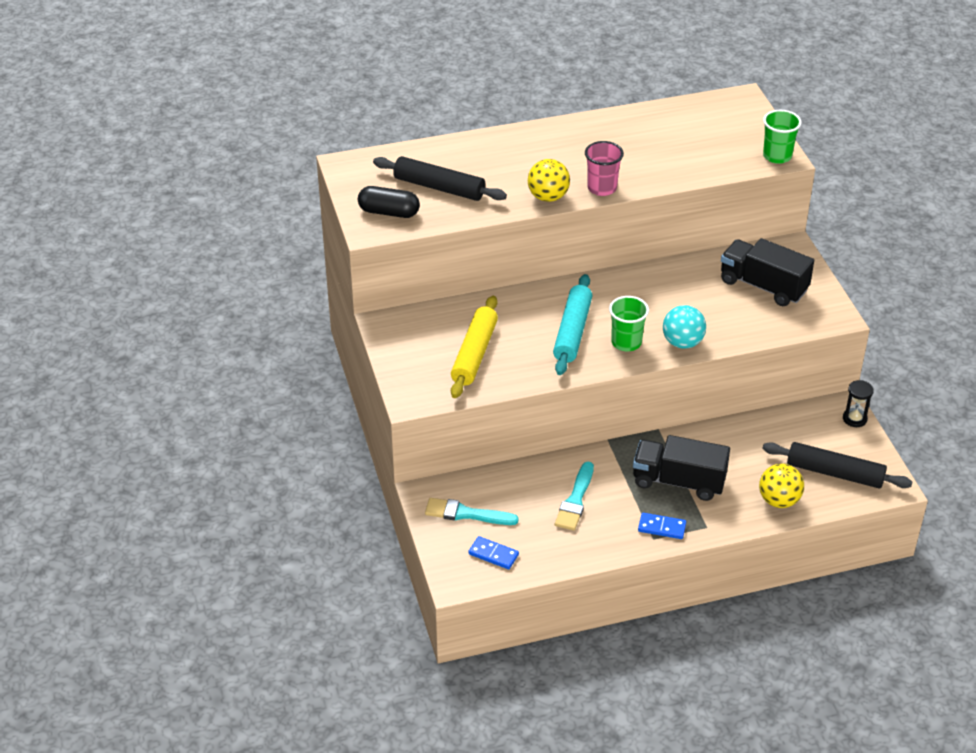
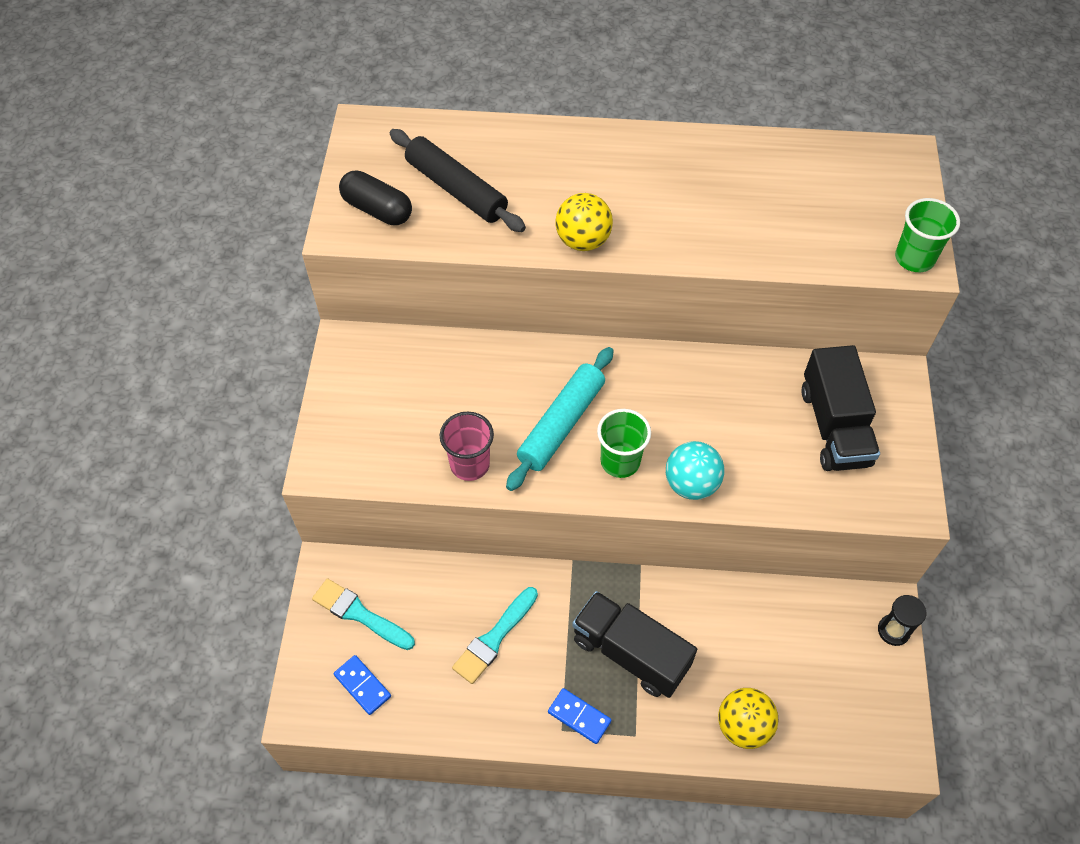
camera: 20 degrees right, 15 degrees up
yellow rolling pin [451,296,498,398] -> none
pink cup [585,141,624,196] -> pink cup moved to [440,411,494,481]
black truck [721,238,814,306] -> black truck turned 150 degrees counterclockwise [802,345,880,471]
black rolling pin [762,442,912,489] -> none

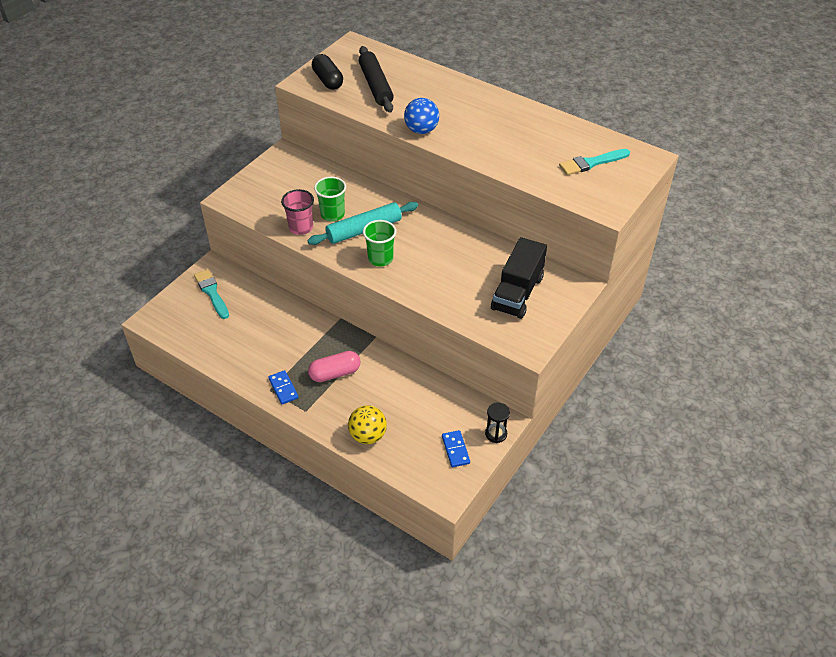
camera: 30 degrees right, 10 degrees down
blue domino [334,655,391,715] -> blue domino moved to [442,430,470,467]
turquoise brush [452,587,538,684] -> turquoise brush moved to [559,149,630,175]
yellow ball [555,193,613,251] -> blue ball [404,98,439,134]
black truck [572,591,697,698] -> pink capsule [308,351,361,382]
turquoise ball [666,441,724,500] -> none
green cup [895,198,960,272] -> green cup moved to [314,177,346,222]

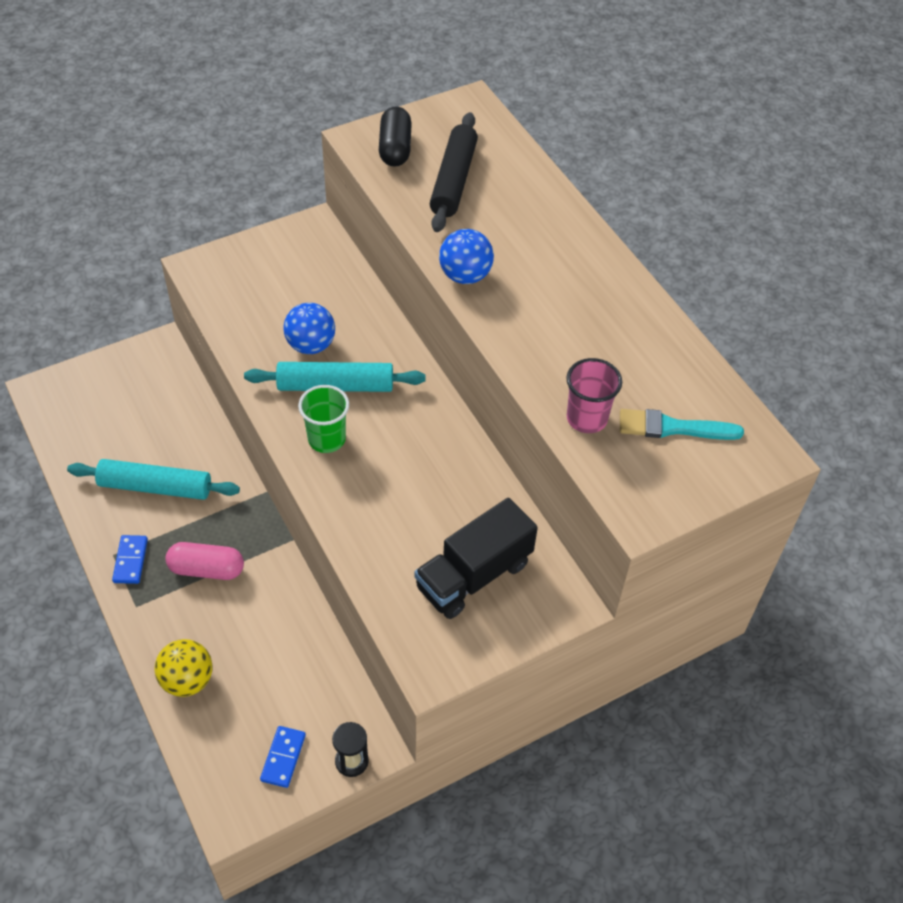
camera: 25 degrees right, 5 degrees up
turquoise brush [194,269,229,319] -> none
pink cup [281,189,314,235] -> pink cup moved to [566,358,622,433]
green cup [314,177,346,222] -> blue ball [283,303,335,354]
none -> turquoise rolling pin [67,459,240,500]

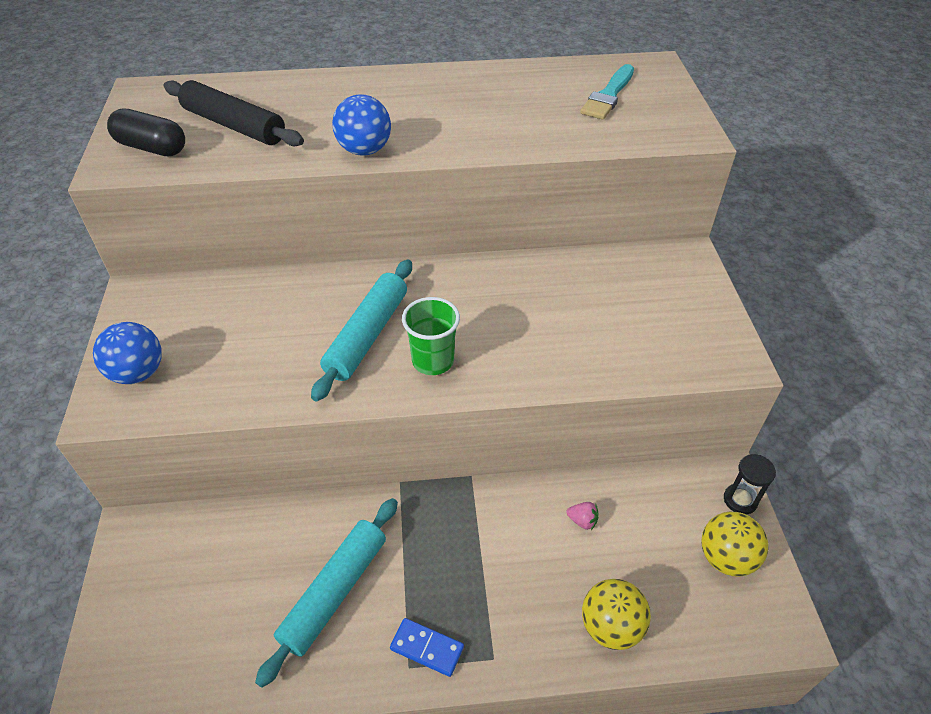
camera: 65 degrees left, 5 degrees down
pink capsule [165,542,244,580] -> none
blue domino [260,726,306,788] -> yellow ball [701,512,769,577]
blue ball [283,303,335,354] -> blue ball moved to [93,322,162,384]
black truck [414,498,538,619] -> none
pink cup [566,358,622,433] -> none
none -> pink strawberry [566,502,599,530]

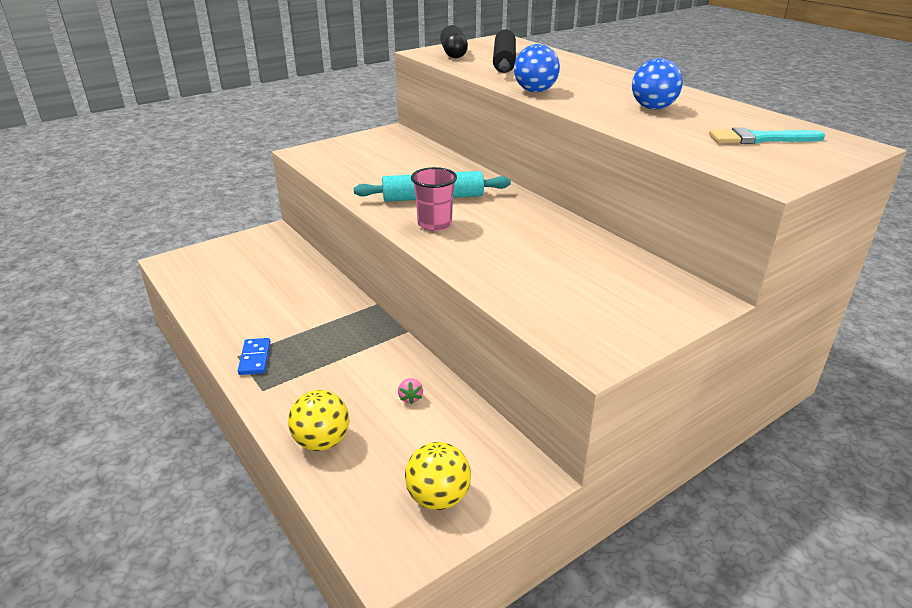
camera: 60 degrees right, 15 degrees down
blue ball [93,322,162,384] -> blue ball moved to [632,58,683,110]
turquoise rolling pin [255,498,398,688] -> none
green cup [402,297,460,375] -> pink cup [411,167,457,231]
black hourglass [724,454,776,515] -> none

